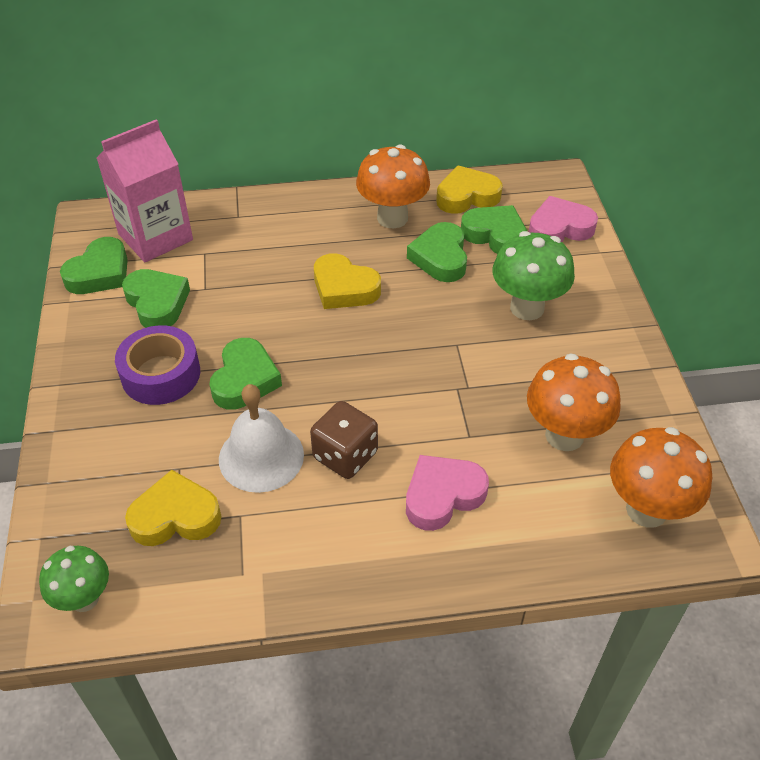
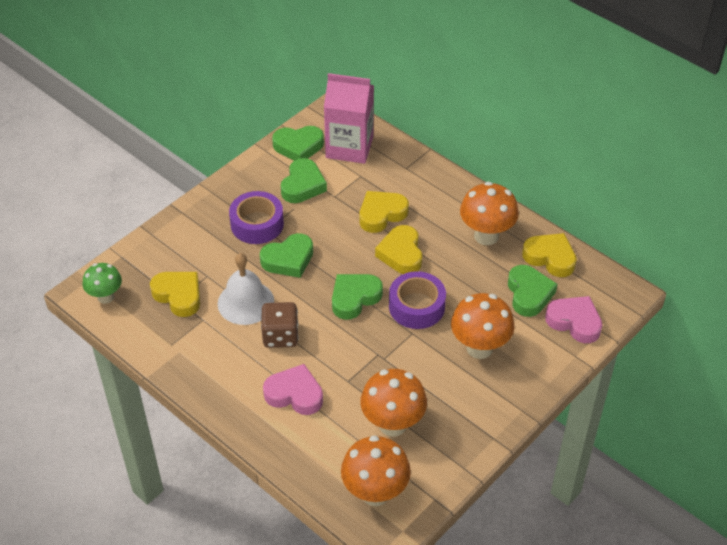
camera: 50 degrees right, 0 degrees up
green heart [407,222,467,282] -> green heart moved to [332,274,383,320]
green mushroom [492,231,575,320] -> orange mushroom [451,293,514,359]
none -> yellow heart [360,191,409,233]
none -> purple tape [389,271,446,329]

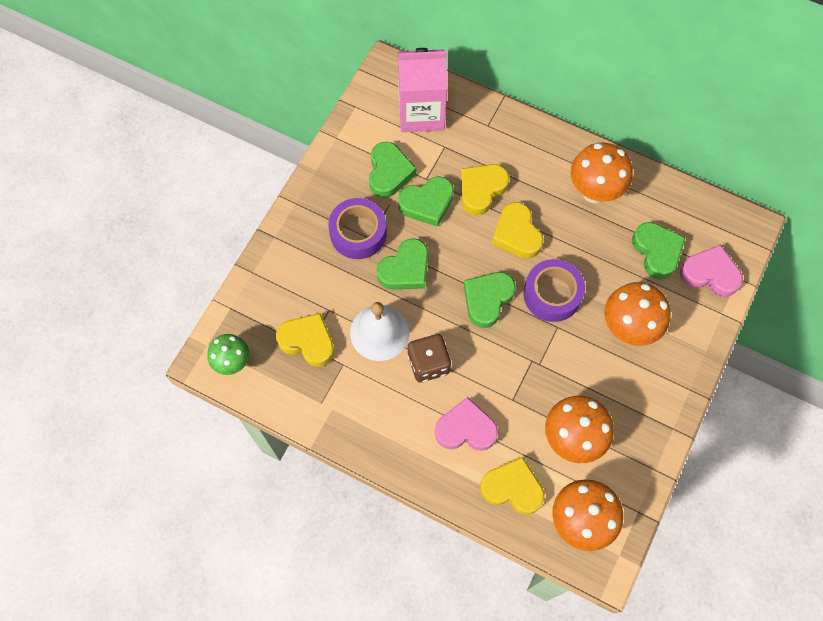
camera: 15 degrees left, 20 degrees up
green heart [272,126,324,161] -> green heart moved to [398,176,454,227]
yellow heart [522,233,577,277] -> yellow heart moved to [480,457,545,515]

